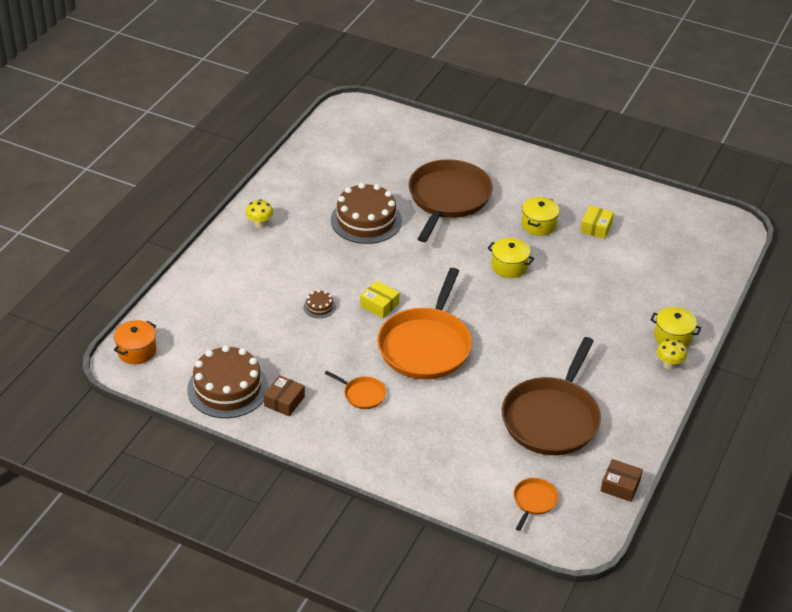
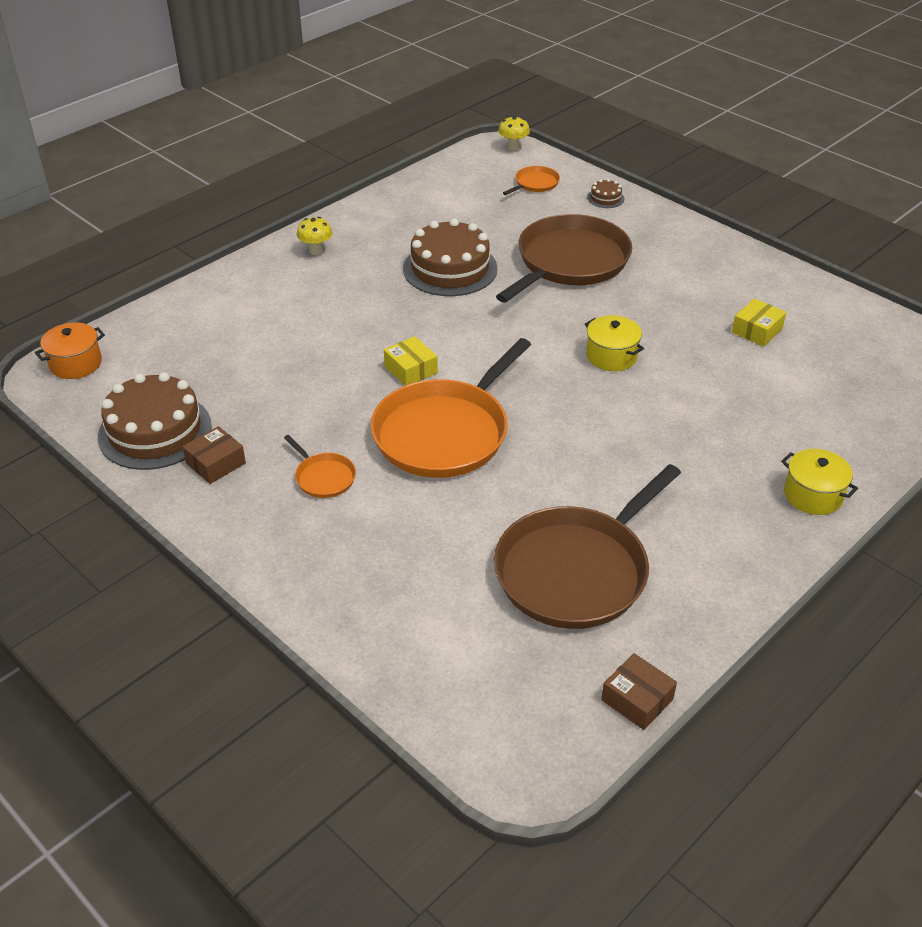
camera: 20 degrees right, 0 degrees up
brown cake [304,290,336,318] -> brown cake moved to [587,179,625,208]
orange pan [513,478,558,531] -> orange pan moved to [503,166,560,195]
yellow pot [521,197,559,236] -> none
yellow mushroom [657,339,687,370] -> yellow mushroom moved to [498,116,530,151]

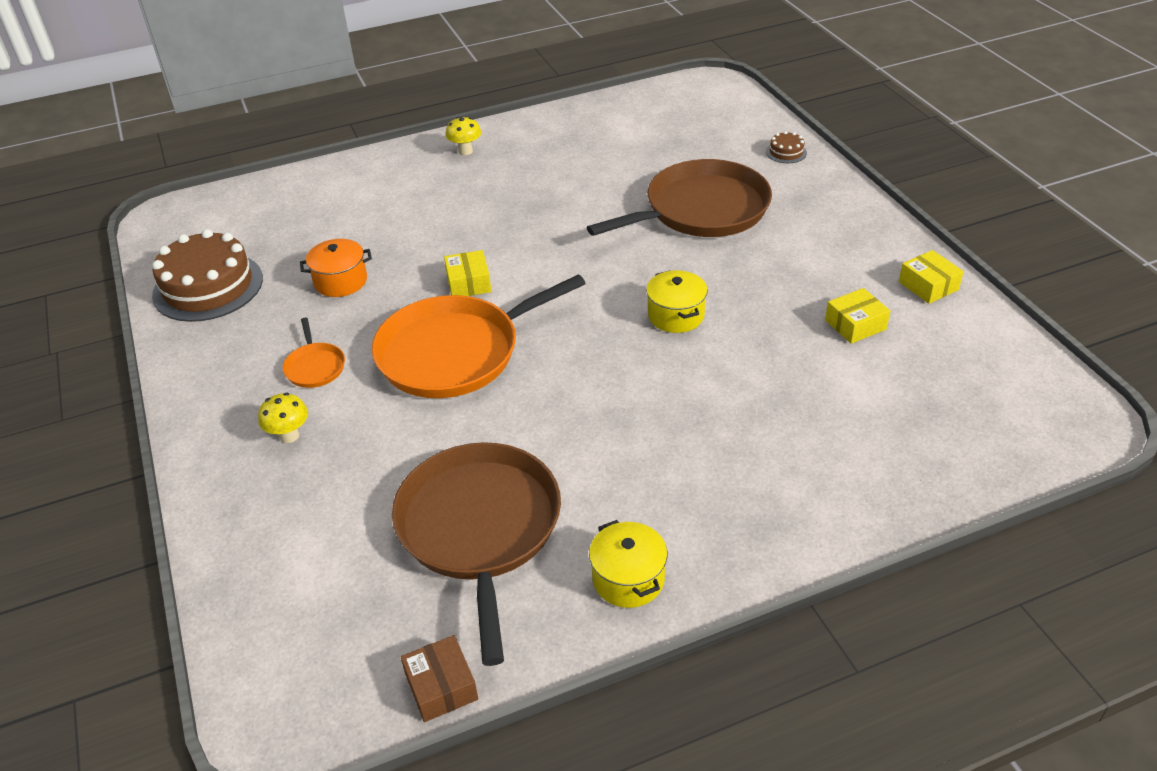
camera: 25 degrees right, 0 degrees up
orange pot [35,322,105,379] -> orange pot moved to [300,239,372,297]
brown box [182,426,246,484] -> none
brown cake [403,219,498,296] -> none
brown pan [494,464,681,629] -> brown pan turned 105 degrees clockwise [392,442,561,666]
yellow mushroom [498,116,530,151] -> yellow mushroom moved to [258,393,308,443]
orange pan [503,166,560,195] -> none
yellow pot [781,449,858,515] -> yellow pot moved to [589,520,667,608]
none -> yellow box [899,250,964,304]

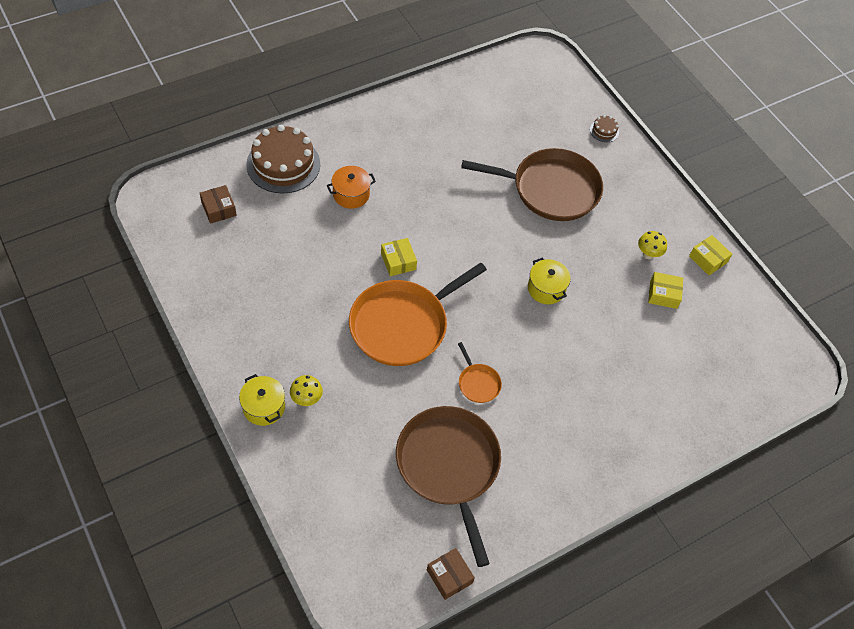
camera: 15 degrees left, 15 degrees up
brown cake [152,229,263,322] -> brown cake moved to [246,125,320,194]
orange pan [283,318,345,388] -> orange pan moved to [458,342,502,403]
orange pot [300,239,372,297] -> orange pot moved to [327,166,376,209]
yellow mushroom [445,117,481,155] -> yellow mushroom moved to [638,231,667,259]
brown pan [587,159,772,237] -> brown pan turned 45 degrees clockwise [461,148,603,221]
yellow pot [589,520,667,608] -> yellow pot moved to [239,374,285,426]
yellow box [825,288,890,344] -> yellow box turned 45 degrees clockwise [648,272,683,309]
none -> brown box [200,185,237,224]

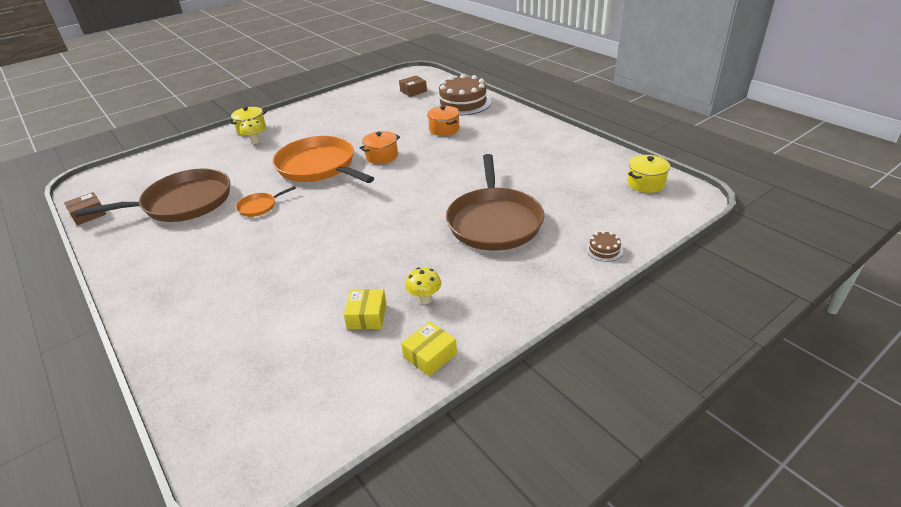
camera: 90 degrees right, 20 degrees down
yellow box [381,238,417,276] -> orange pot [359,131,400,164]
yellow pot [528,258,571,304] -> yellow pot moved to [627,155,670,193]

